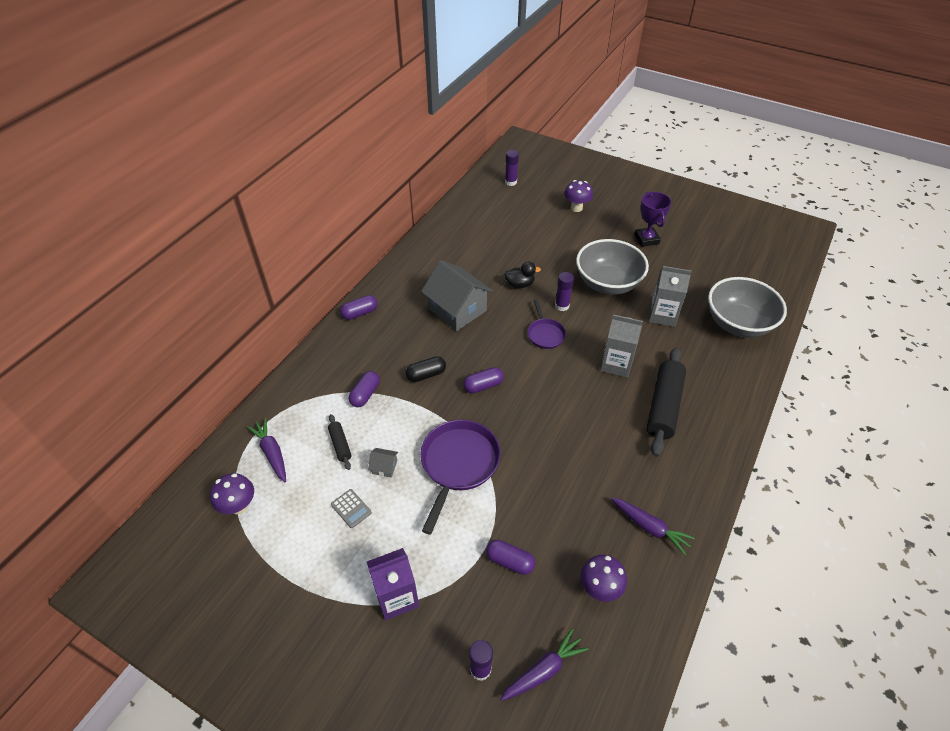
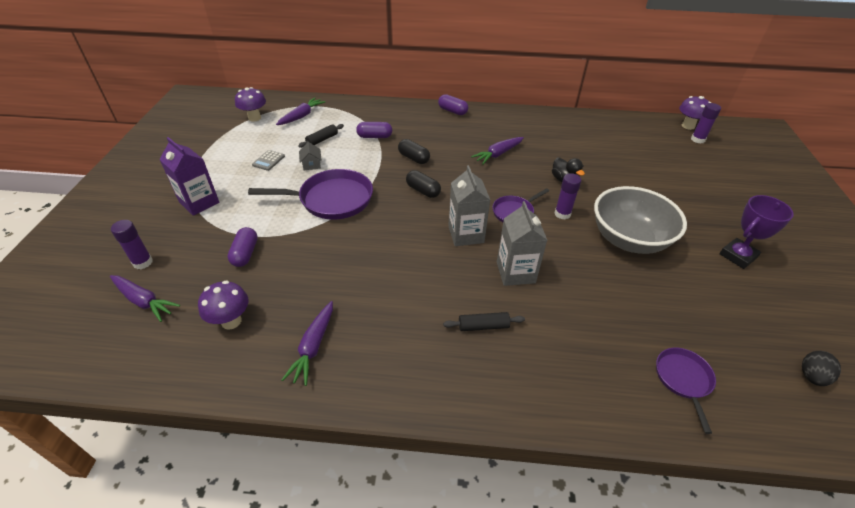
camera: 65 degrees right, 5 degrees down
grey house [421,260,493,331] -> purple carrot [471,137,524,165]
purple capsule [463,367,504,393] -> black capsule [406,170,441,198]
purple mushroom [564,180,593,212] -> purple mushroom moved to [679,96,711,130]
black rolling pin [646,347,686,457] -> black rolling pin [443,312,525,331], size x0.48
grey carton [649,266,692,327] -> grey carton moved to [448,165,490,246]
grey bowl [708,277,787,338] -> purple pan [656,348,716,434]
none -> black egg [802,351,841,386]

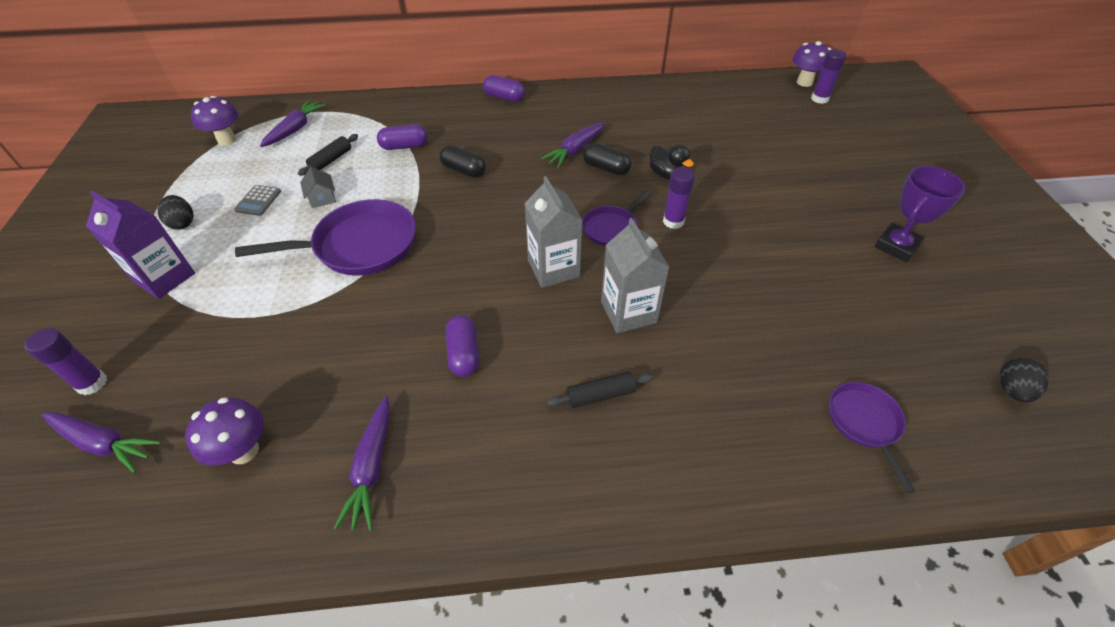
camera: 10 degrees left, 5 degrees up
purple capsule [228,227,258,267] -> purple capsule moved to [446,315,479,377]
black capsule [406,170,441,198] -> black capsule moved to [583,143,631,175]
grey bowl [594,186,687,254] -> none
none -> black egg [157,195,194,230]

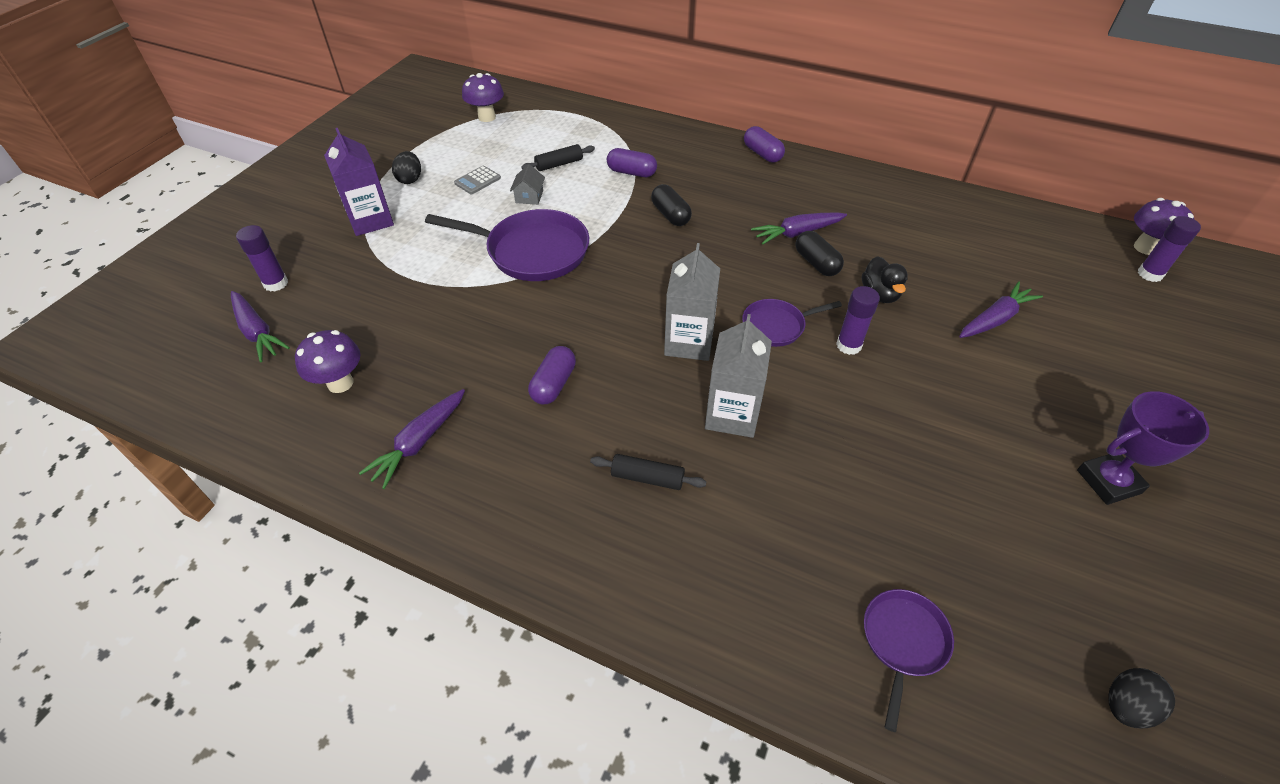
camera: 30 degrees right, 0 degrees up
purple carrot [260,100,326,147] -> purple carrot moved to [959,281,1043,338]

